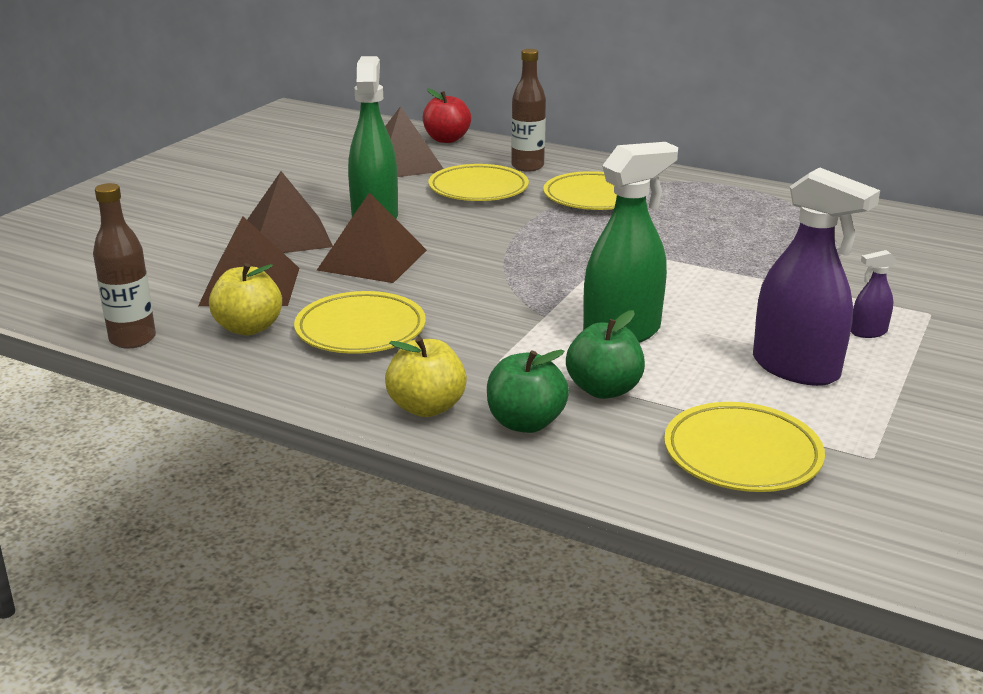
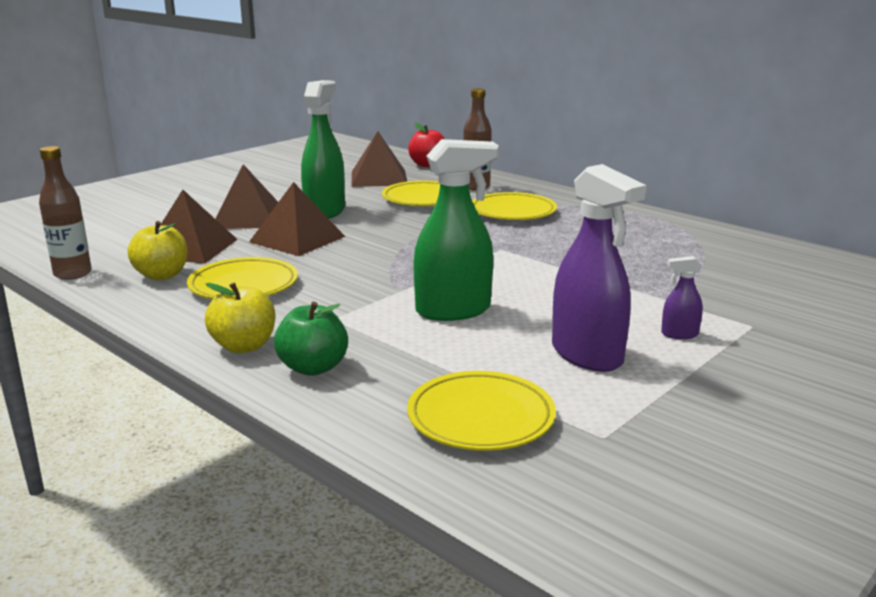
camera: 15 degrees right, 5 degrees down
green apple [566,310,645,399] -> none

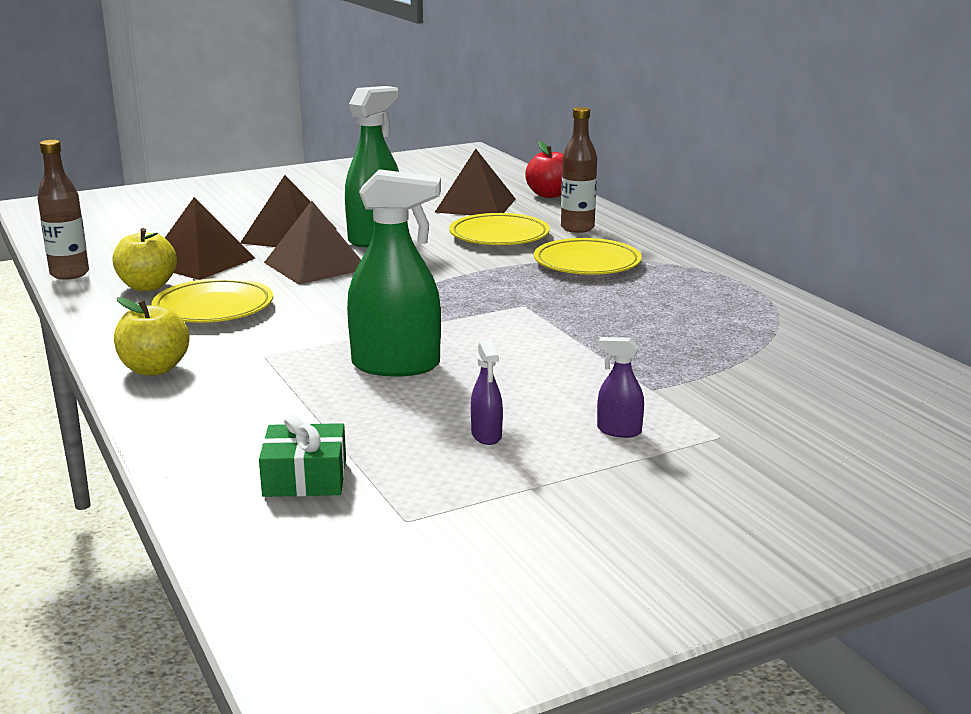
camera: 20 degrees right, 0 degrees up
green apple [274,302,348,376] -> none
yellow plate [407,371,556,451] -> green gift [259,414,346,497]
purple spray bottle [552,164,647,372] -> purple spray bottle [471,340,503,445], size x0.45

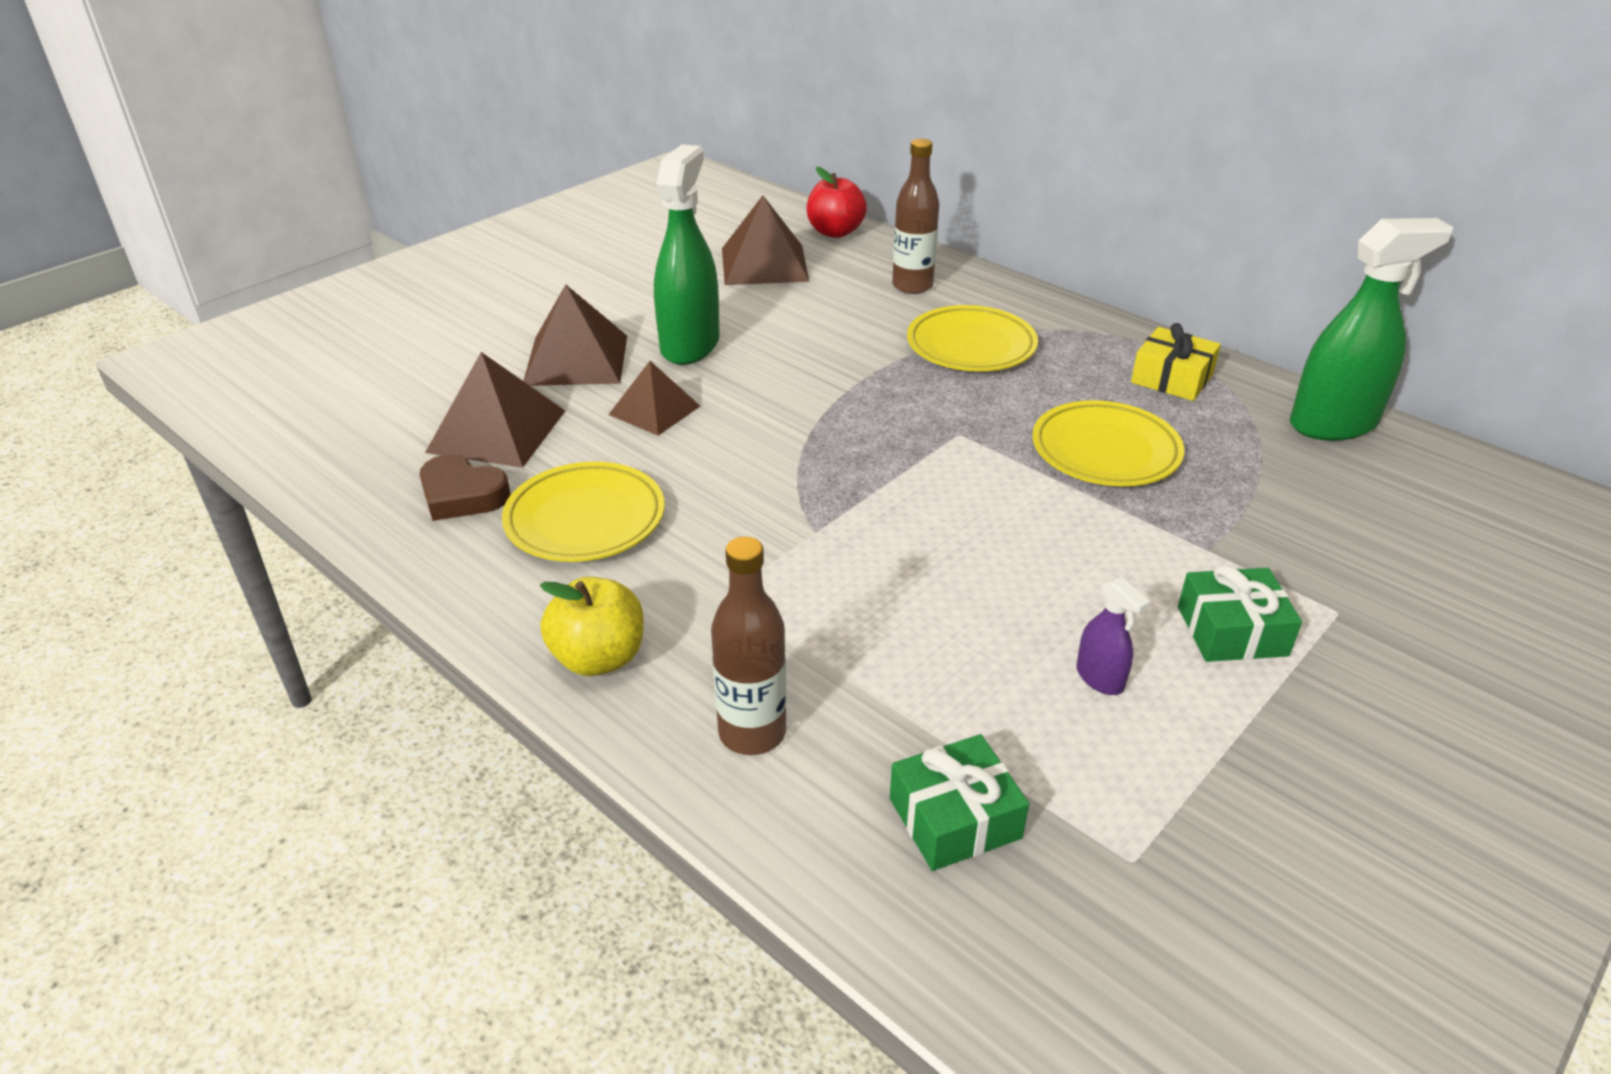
camera: 20 degrees left, 15 degrees up
brown bottle [37,140,89,280] -> brown bottle moved to [711,536,786,755]
yellow apple [113,228,177,291] -> brown heart [420,454,510,521]
brown pyramid [264,201,361,285] -> brown pyramid [608,361,700,436], size x0.65
green spray bottle [347,169,441,376] -> green spray bottle moved to [1290,218,1453,441]
yellow plate [449,213,550,245] -> yellow plate moved to [1032,400,1184,486]
purple spray bottle [597,337,644,438] -> green gift [1178,565,1302,662]
none -> yellow gift [1131,323,1221,401]

